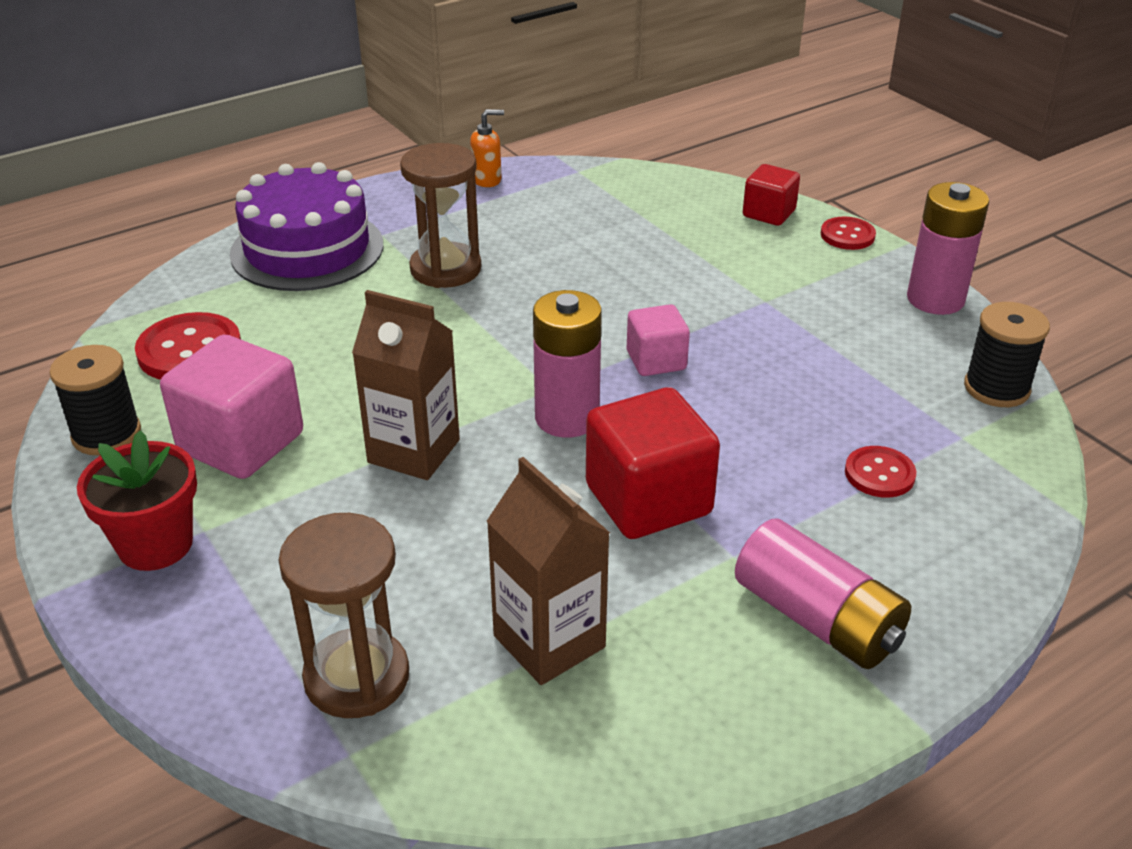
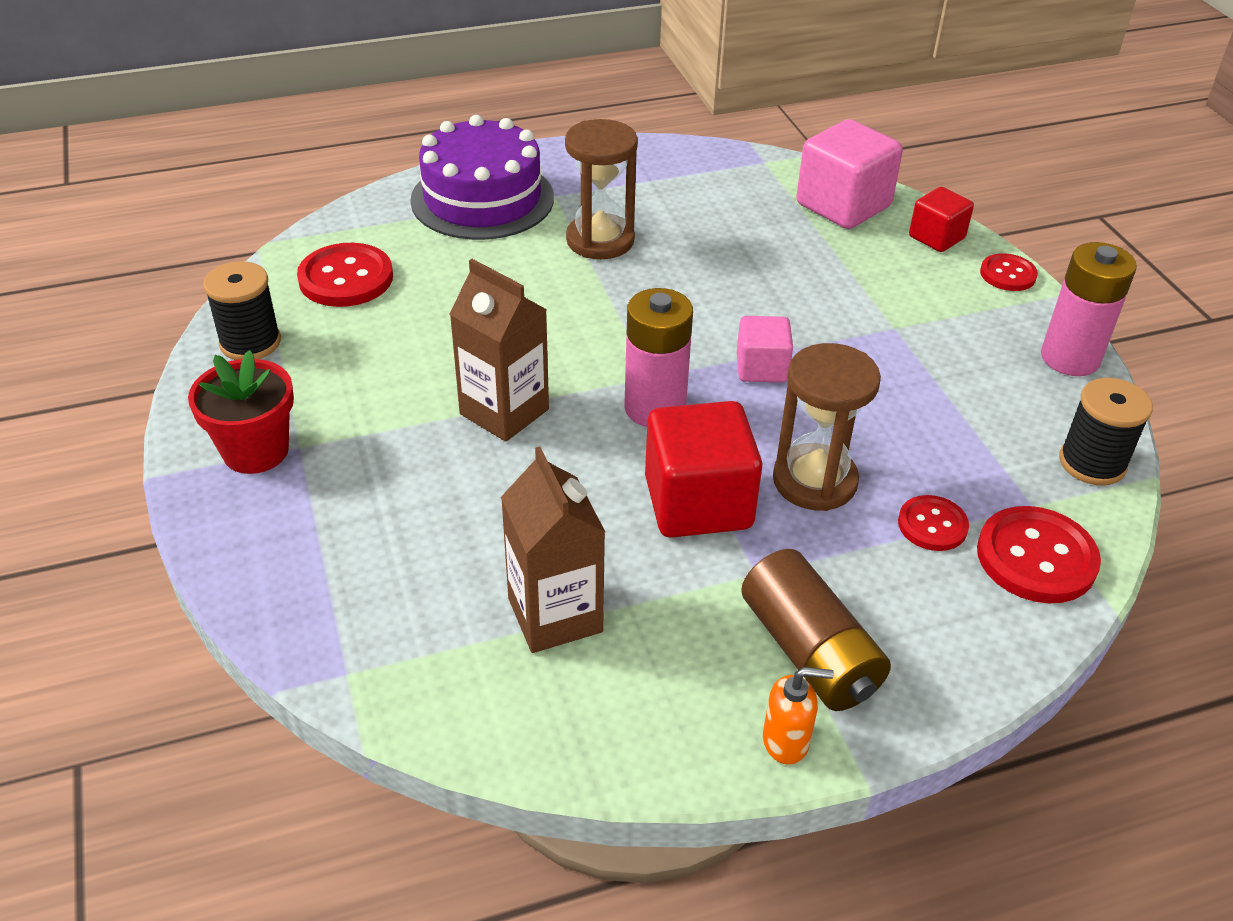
camera: 15 degrees right, 5 degrees up
pink cube [160,335,303,479] -> pink cube moved to [796,119,903,229]
brown hourglass [279,513,409,718] -> brown hourglass moved to [773,343,881,511]
orange soap dispenser [470,109,504,187] -> orange soap dispenser moved to [763,667,834,765]
pink battery [735,519,911,669] -> brown battery [741,549,891,711]
none -> red button [977,506,1101,603]

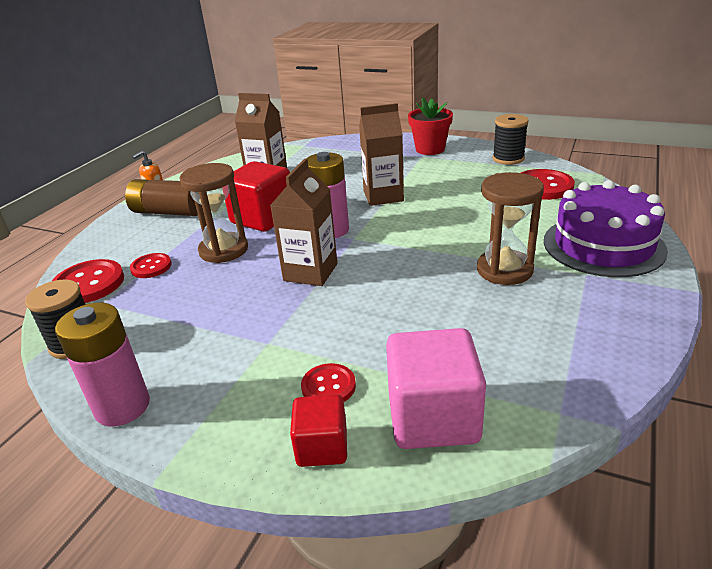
camera: 135 degrees right, 10 degrees down
pink cube [737,316,793,383] -> brown carton [270,158,337,286]
red button [980,253,1038,291] -> red button moved to [301,363,356,402]

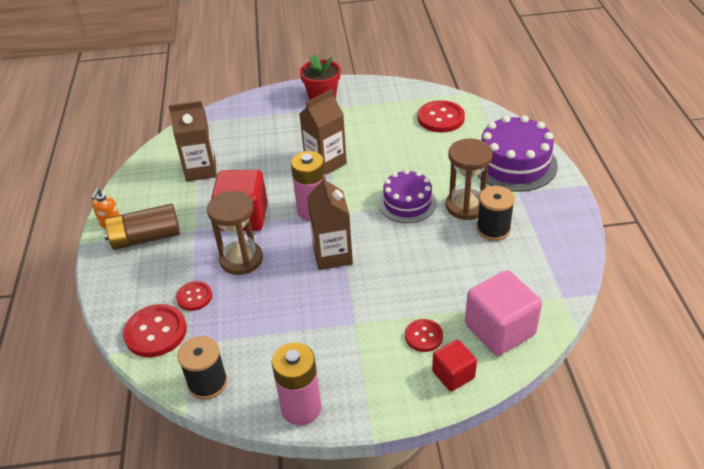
camera: 30 degrees left, 10 degrees up
black spool [493,114,529,165] -> black spool moved to [477,186,515,241]
none -> purple cake [379,169,437,223]

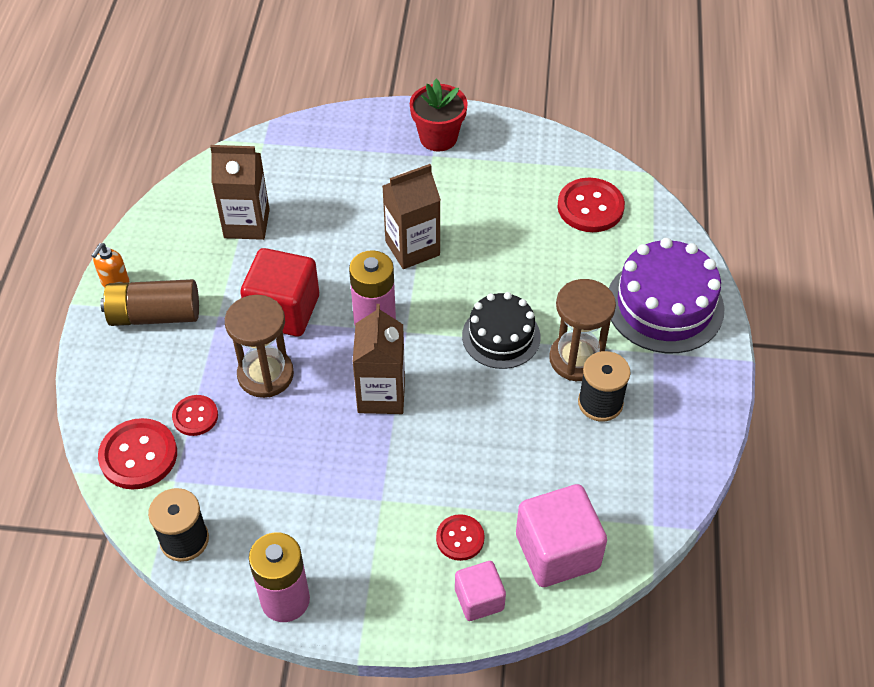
camera: 10 degrees right, 10 degrees up
purple cake [379,169,437,223] -> black cake [462,292,540,369]
red cube [432,340,477,391] -> pink cube [455,561,506,621]

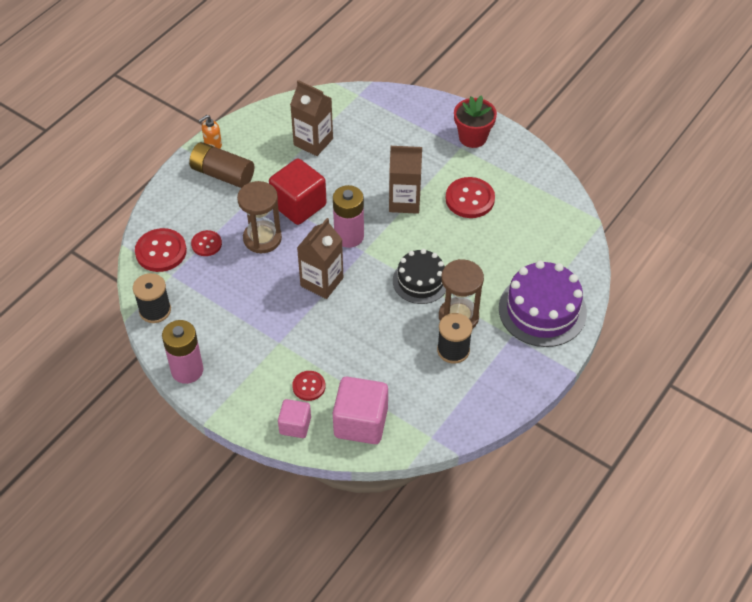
camera: 30 degrees right, 0 degrees up
red button [558,178,625,232] -> red button moved to [446,177,495,218]

